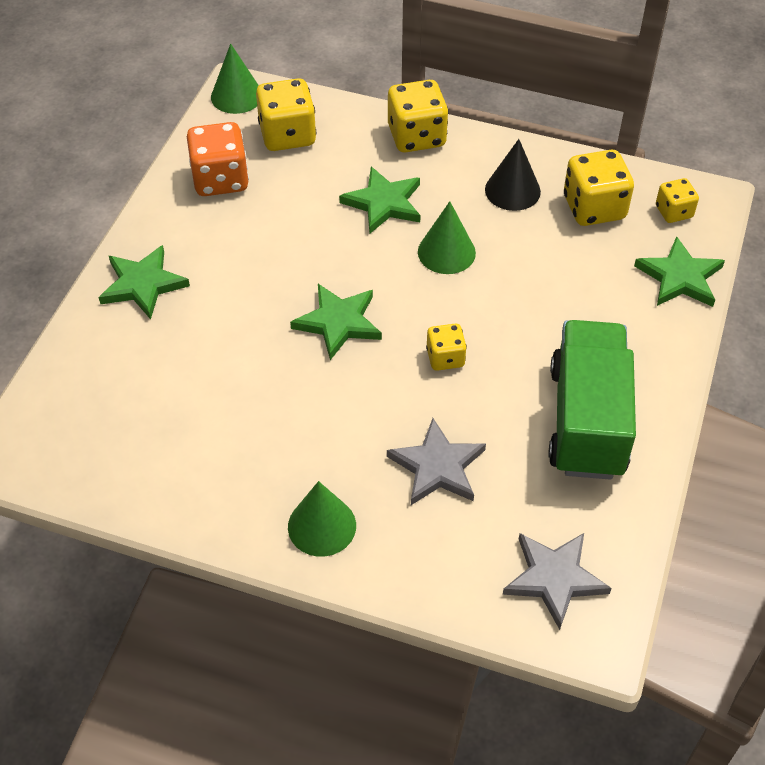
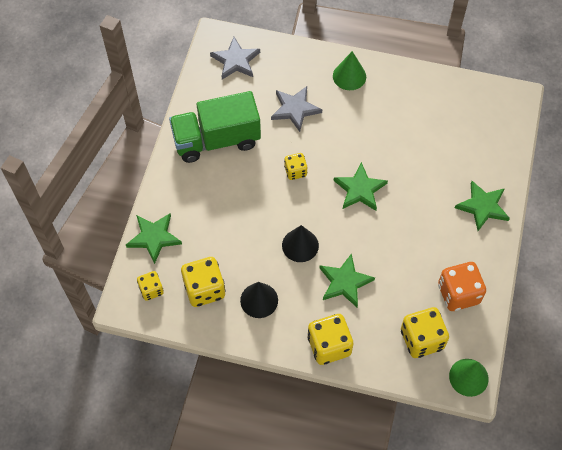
camera: 175 degrees right, 10 degrees up
green cone [418,201,476,274] -> black cone [282,225,319,262]
green truck [548,320,636,480] -> green truck turned 75 degrees clockwise [169,91,261,163]

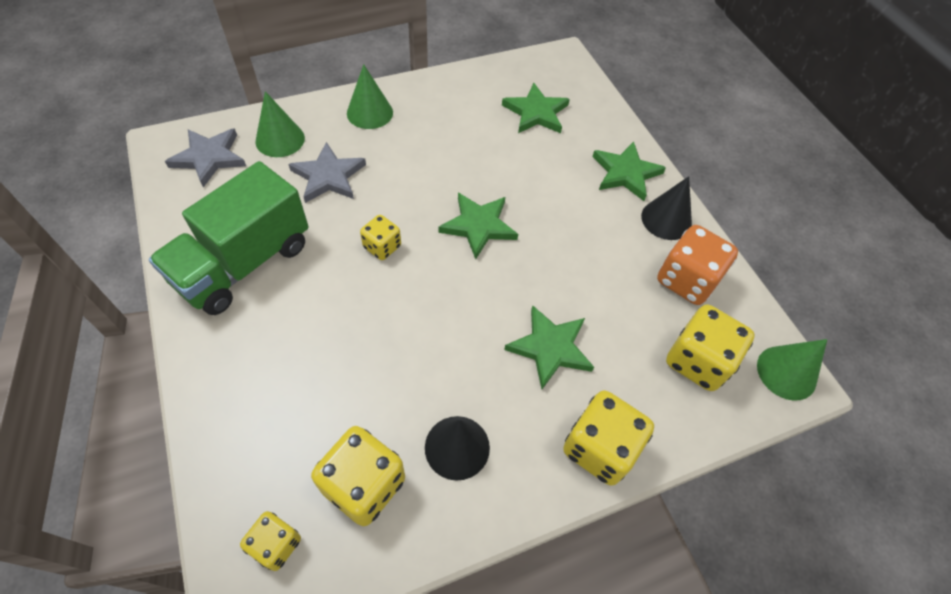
camera: 40 degrees left, 5 degrees down
green star [126,213,182,264] -> green star moved to [502,83,570,133]
black cone [282,225,319,262] -> black cone moved to [641,176,692,240]
none -> green cone [255,91,305,157]

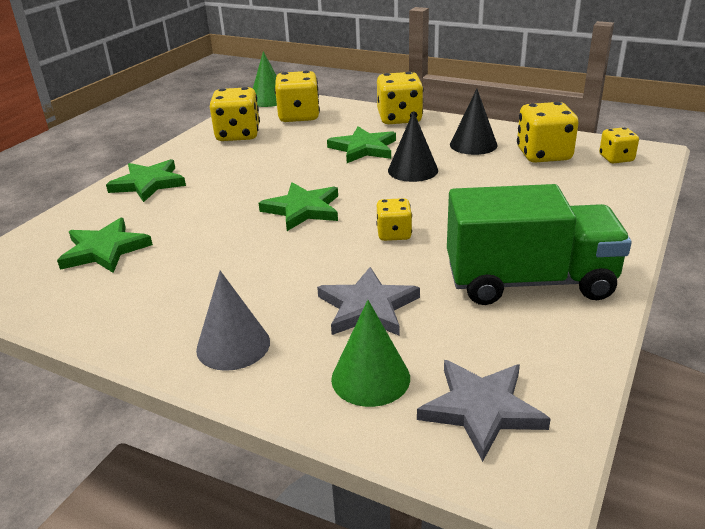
camera: 125 degrees left, 25 degrees down
green cone [347,64,393,129] -> grey cone [196,271,270,371]
black cone [641,176,692,240] -> black cone moved to [388,111,438,182]
orange dice [657,225,738,305] -> yellow dice [210,87,260,141]

